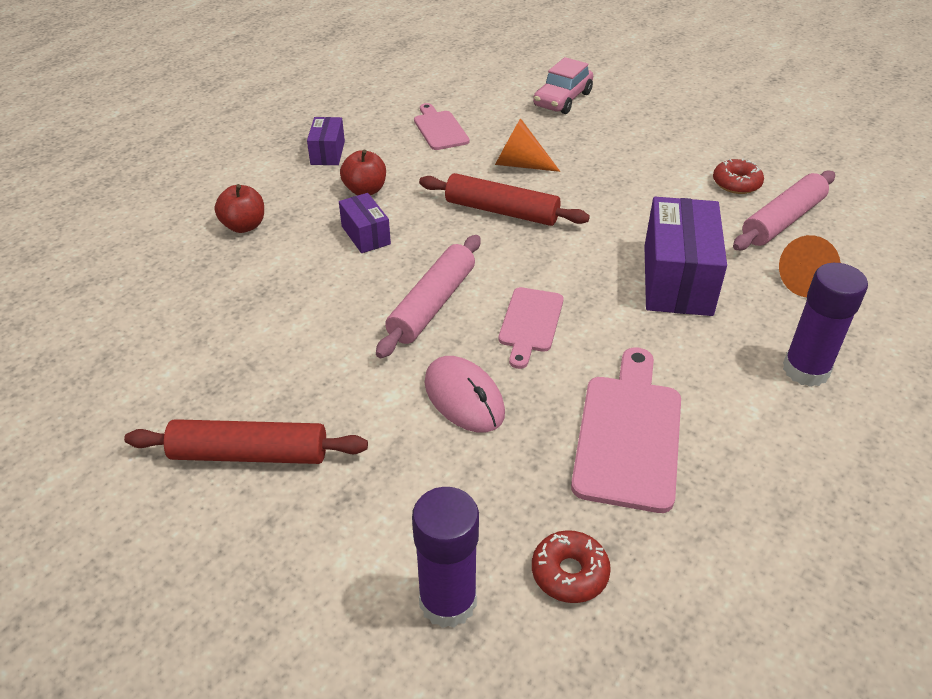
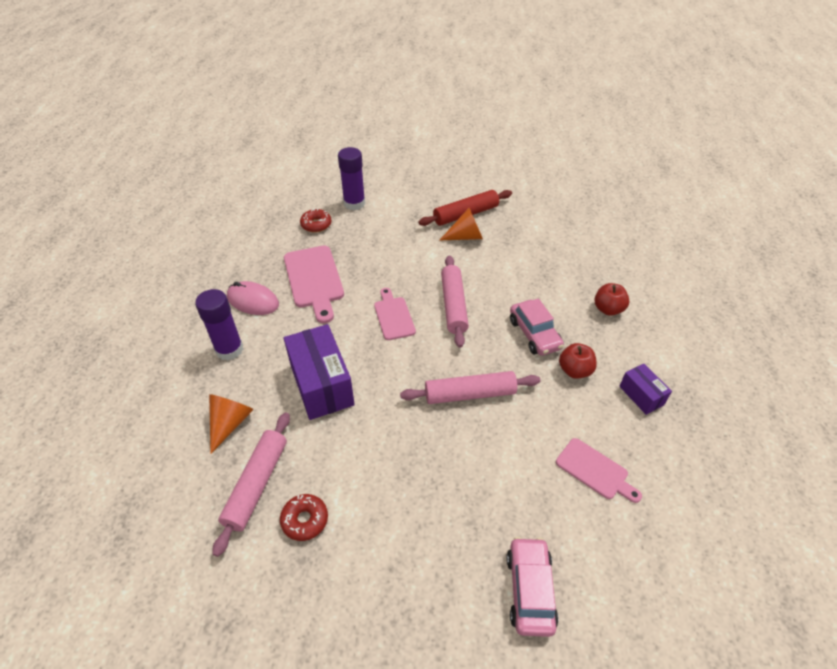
camera: 150 degrees right, 5 degrees up
purple box [339,193,391,253] -> pink car [510,298,564,356]
red rolling pin [419,173,590,226] -> pink rolling pin [400,371,540,404]
pink mouse [424,356,505,432] -> pink mouse moved to [227,281,279,315]
orange cone [495,118,560,172] -> orange cone moved to [440,208,483,240]

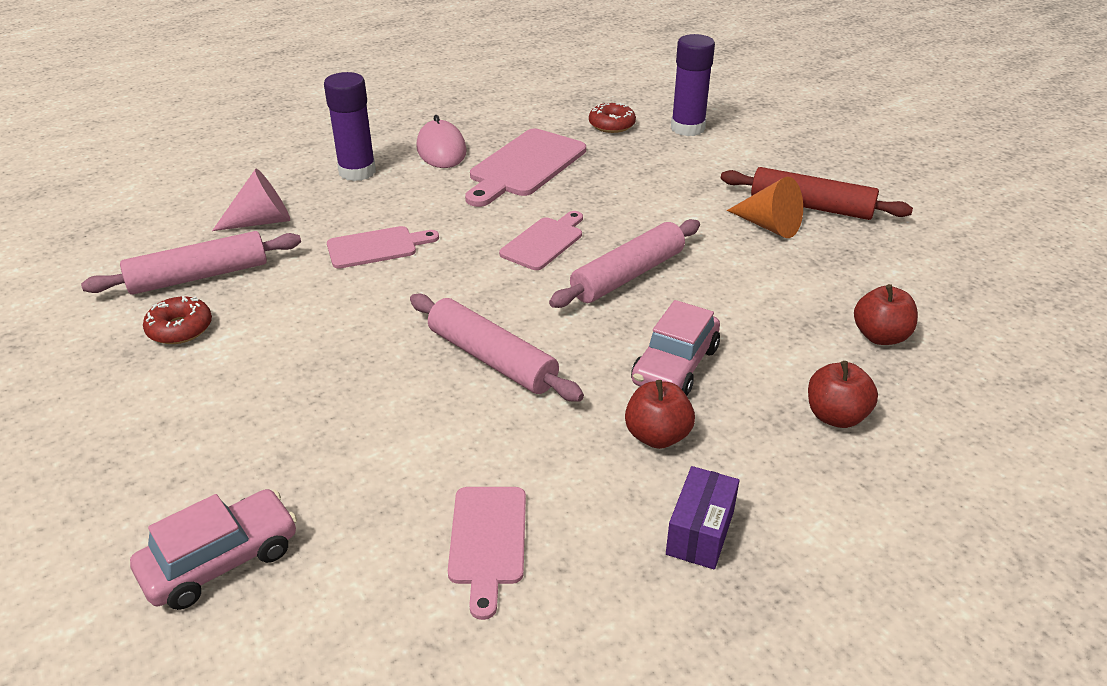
camera: 50 degrees right, 10 degrees down
orange cone [209,394,254,453] -> pink cone [212,169,290,231]
purple box [284,324,355,420] -> pink cutting board [327,226,439,269]
none -> red apple [854,284,918,345]

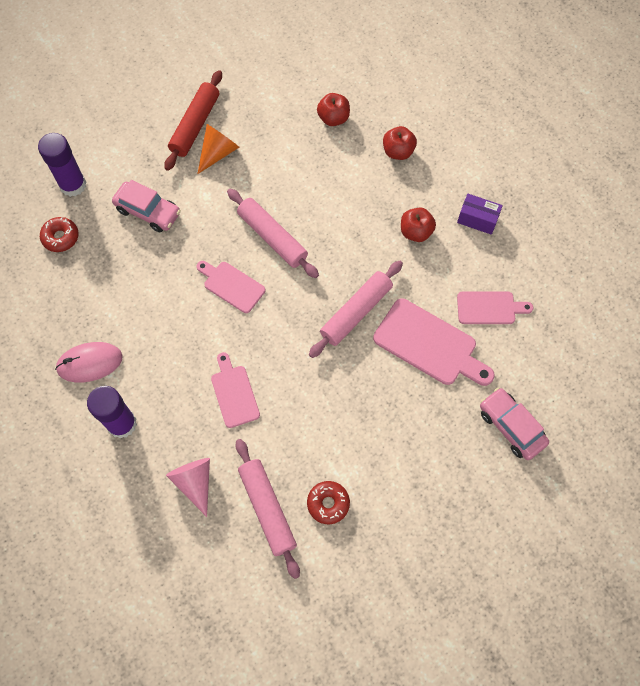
camera: 90 degrees left, 30 degrees up
pink cutting board [465,129,586,207] -> pink cutting board moved to [373,298,495,386]
pink car [631,300,720,396] -> pink car moved to [112,180,181,233]

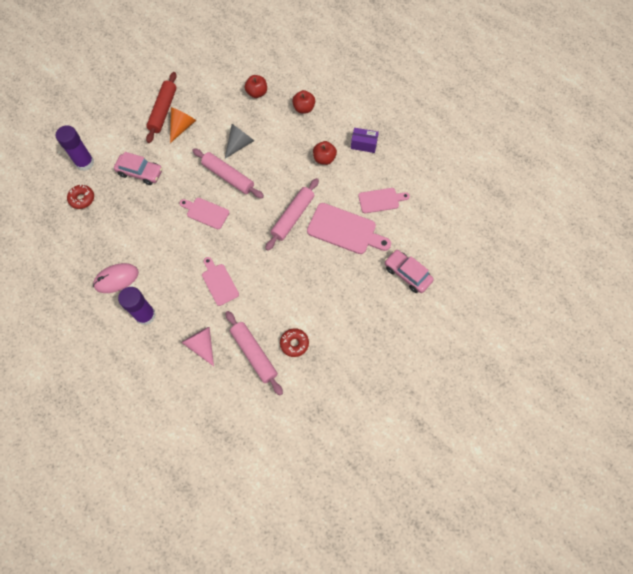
camera: 10 degrees left, 0 degrees up
none -> grey cone [225,124,254,158]

